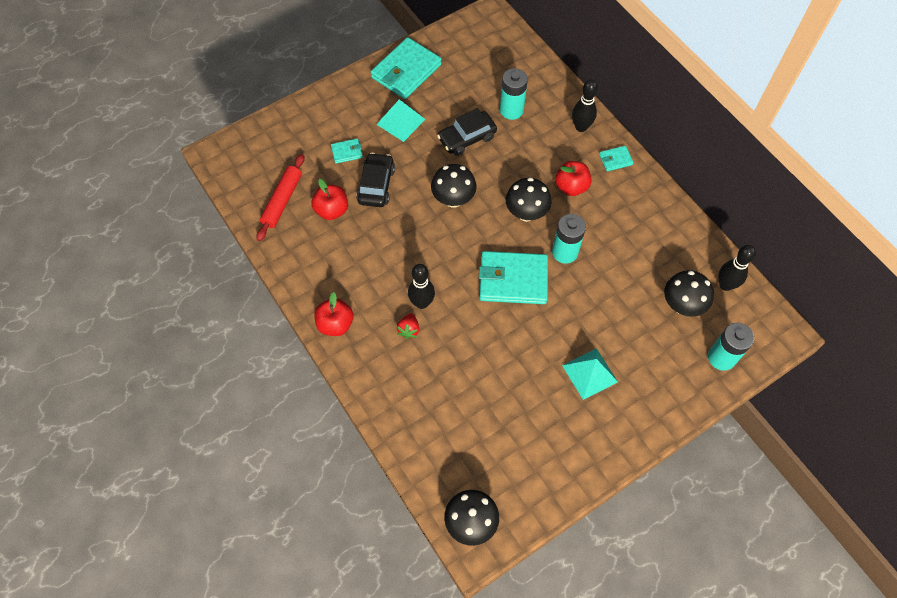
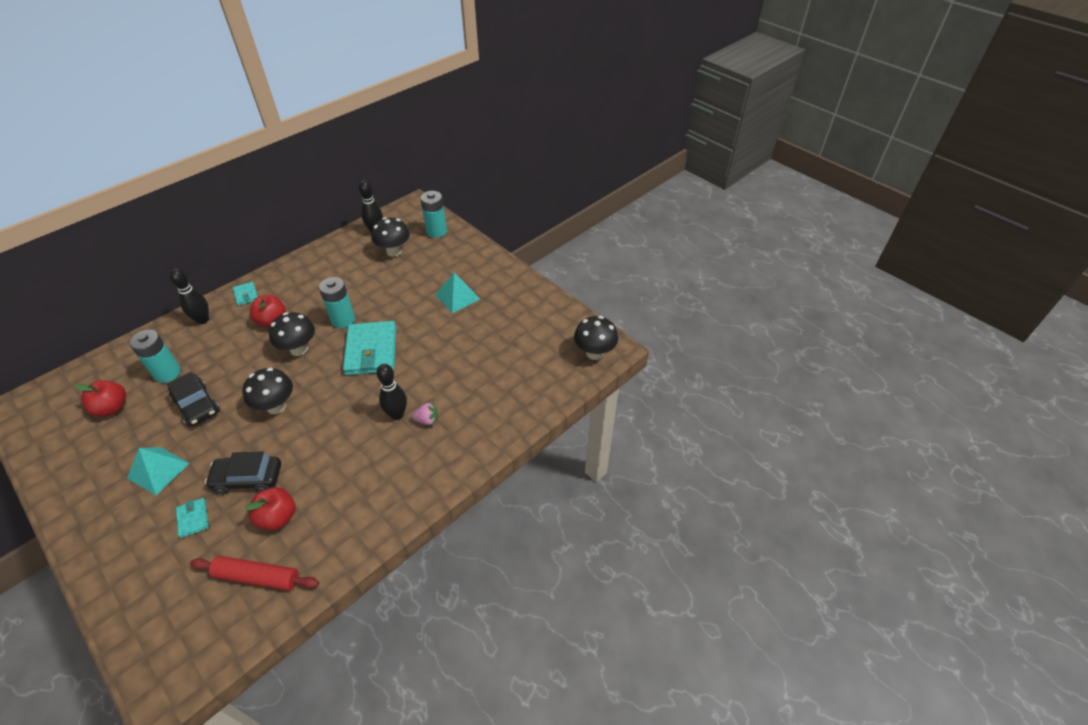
camera: 100 degrees left, 15 degrees down
red apple [314,292,354,336] -> red apple moved to [75,380,126,417]
turquoise wallet [371,37,442,99] -> none
red strawberry [397,313,419,339] -> pink strawberry [412,403,438,425]

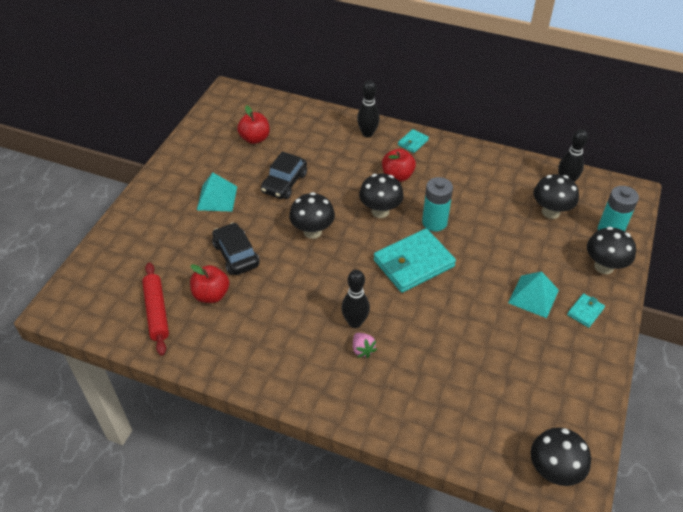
camera: 65 degrees right, 0 degrees up
turquoise battery [129,330,181,383] -> none
turquoise wallet [176,498,209,538] -> turquoise wallet moved to [567,293,605,328]
none -> black mushroom [587,227,636,274]

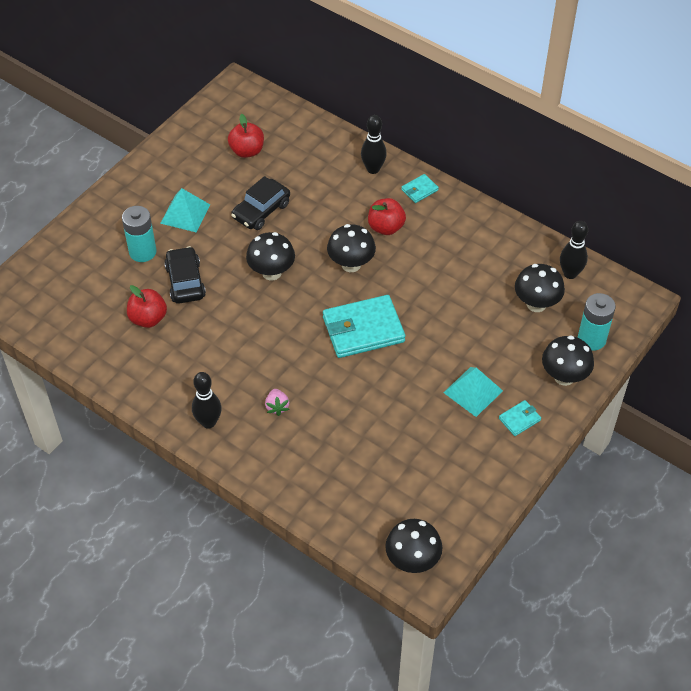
camera: 15 degrees right, 5 degrees up
red rolling pin [142,262,169,356] -> none
black bowling pin [341,270,370,328] -> black bowling pin moved to [192,372,222,429]
turquoise battery [422,177,453,231] -> turquoise battery moved to [122,206,156,262]

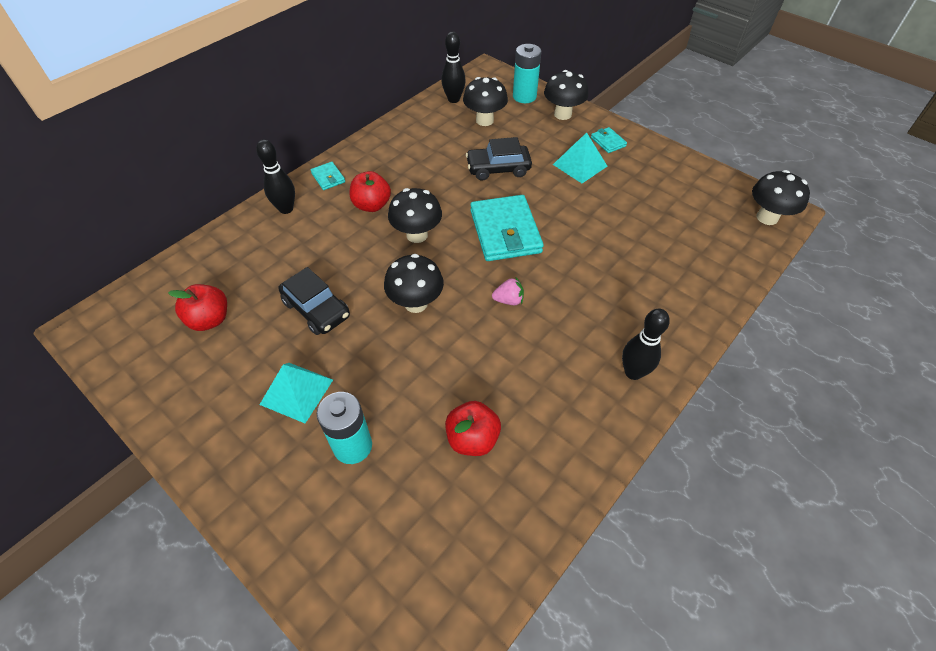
camera: 85 degrees left, 0 degrees up
black car [164,246,206,304] -> black car moved to [466,137,532,181]
pink strawberry [265,389,290,416] -> pink strawberry moved to [492,277,524,305]

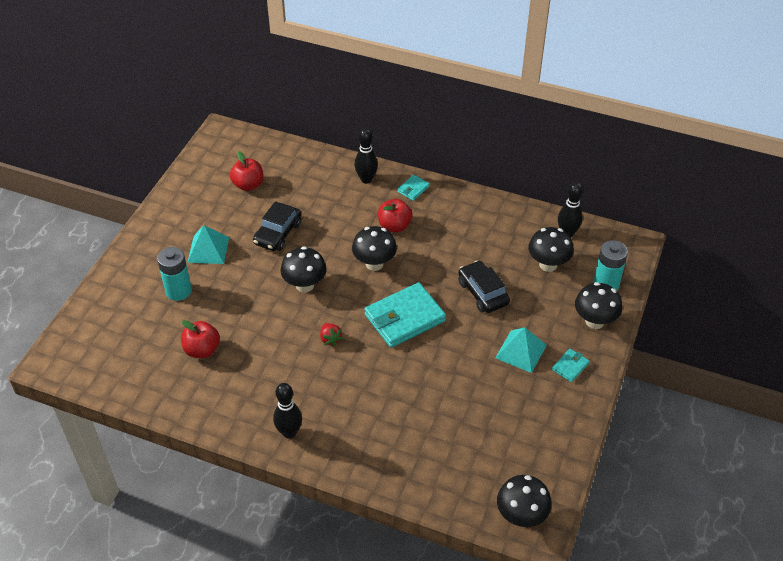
camera: 70 degrees right, 5 degrees down
pink strawberry [492,277,524,305] -> red strawberry [320,323,343,346]

